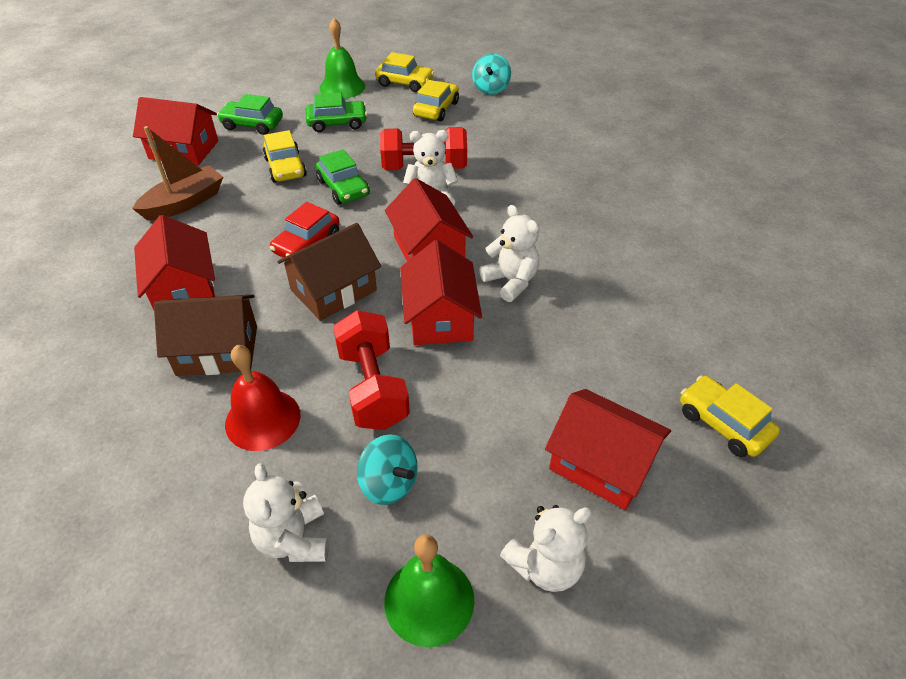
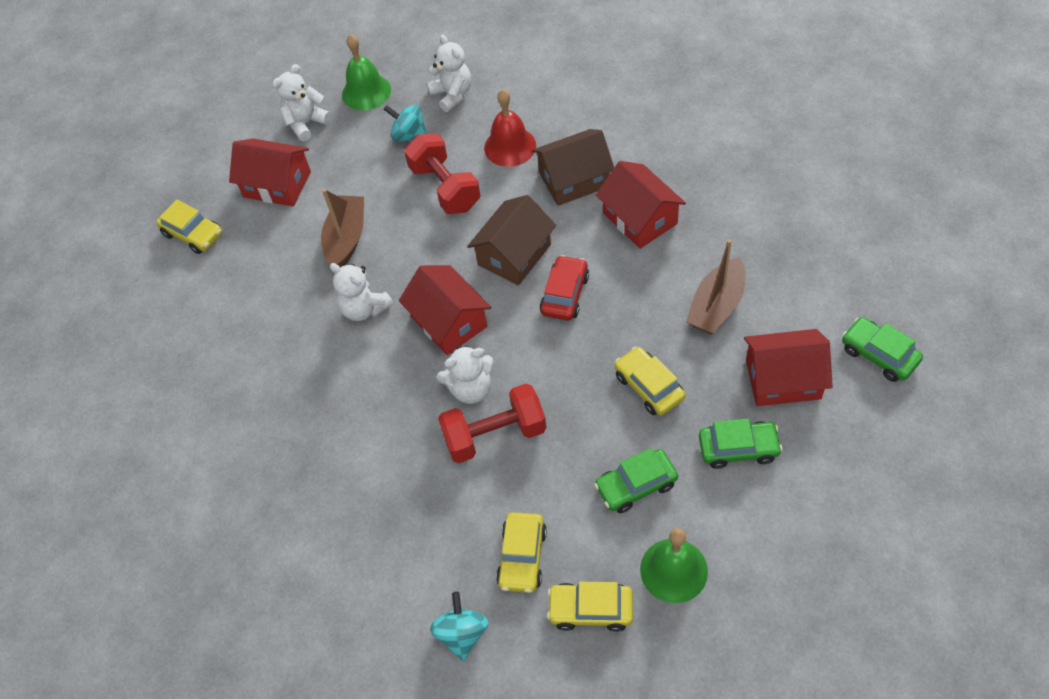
camera: 170 degrees right, 10 degrees up
green car [316,149,370,205] -> green car moved to [842,317,923,382]
red house [400,240,482,345] -> none
none -> brown boat [321,189,364,267]

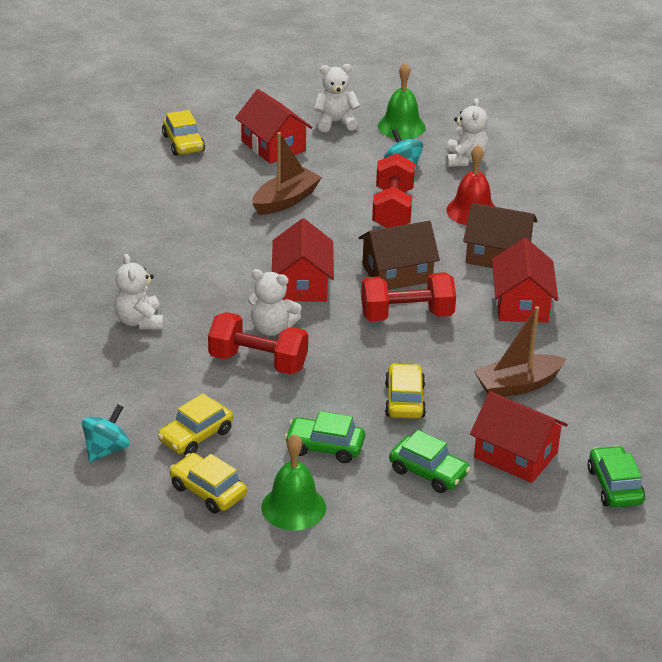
camera: 30 degrees right, 20 degrees down
white teddy bear [330,263,393,321] -> white teddy bear moved to [114,254,164,330]
red car [540,255,589,320] -> red dumbbell [361,272,456,321]

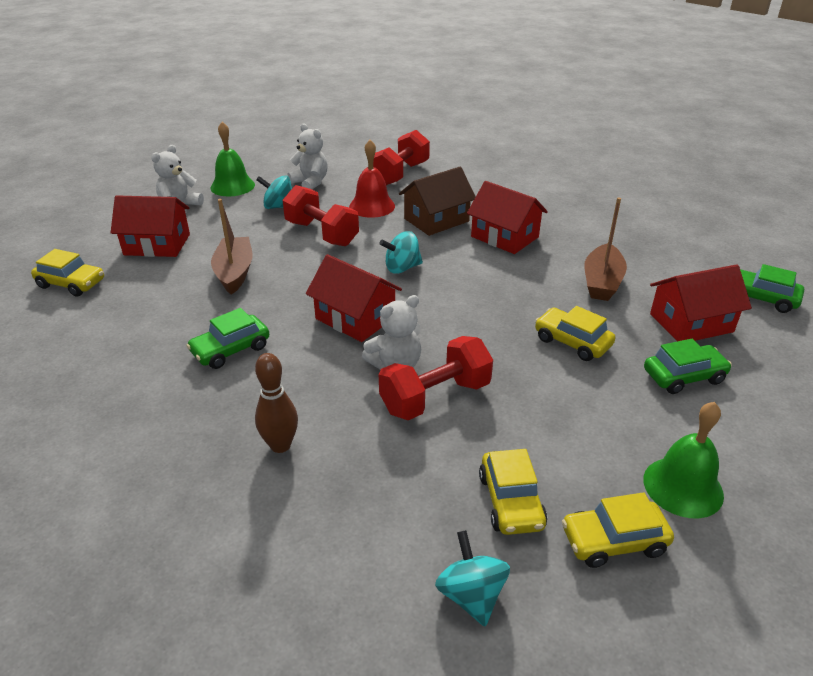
camera: 50 degrees left, 0 degrees up
white teddy bear [114,254,164,330] -> brown bowling pin [255,353,298,453]
green car [285,411,365,463] -> green car moved to [186,308,269,369]
brown house [358,221,440,290] -> turquoise spinning top [379,231,423,274]
red dumbbell [361,272,456,321] -> red dumbbell moved to [373,130,430,185]

